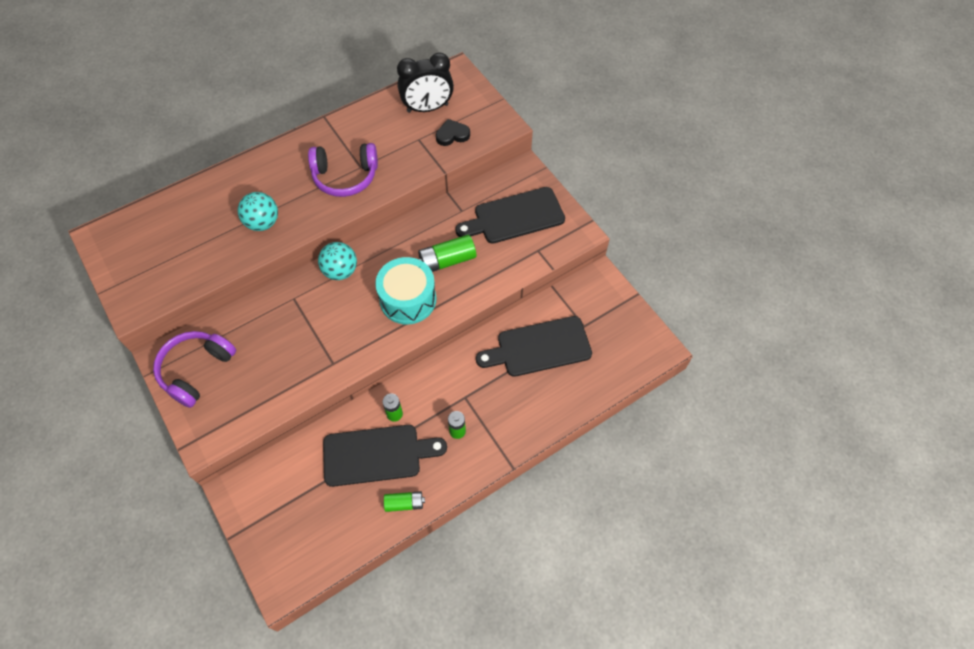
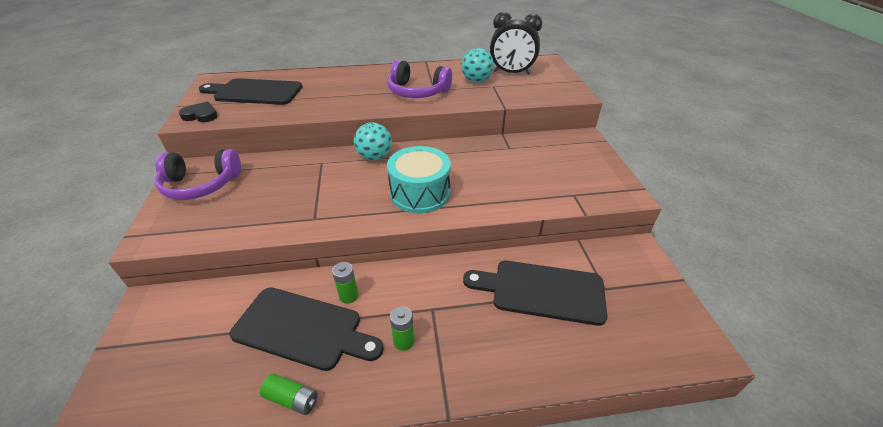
camera: 25 degrees right, 20 degrees down
purple headphones [153,331,236,408] -> purple headphones turned 150 degrees counterclockwise [155,149,241,200]
turquoise ball [238,192,278,231] -> turquoise ball moved to [461,48,494,83]
green battery [418,235,476,272] -> none
black heart [436,119,470,146] -> black heart moved to [179,102,218,122]
black cutting board [455,187,565,244] -> black cutting board moved to [199,78,303,105]

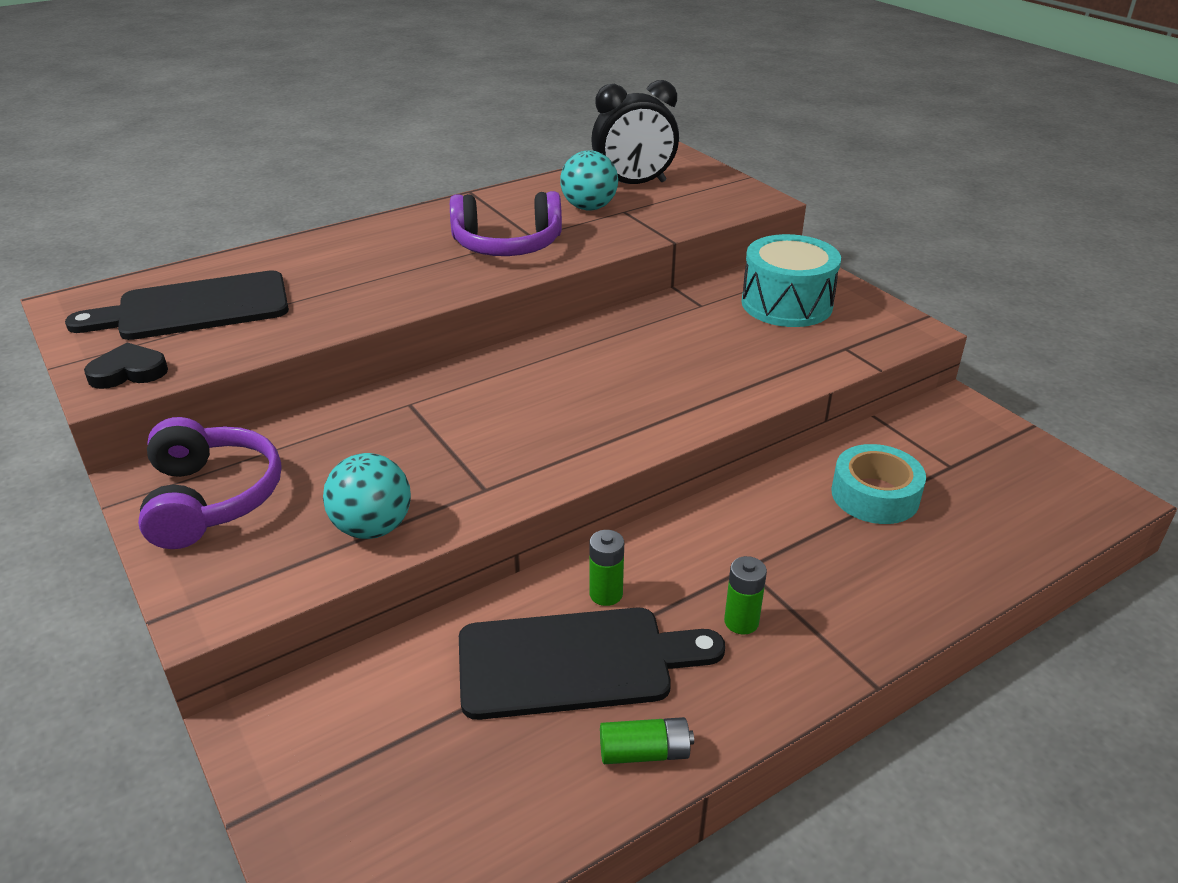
camera: 25 degrees left, 5 degrees down
purple headphones [155,149,241,200] -> purple headphones turned 75 degrees counterclockwise [138,417,282,549]
turquoise ball [354,122,392,161] -> turquoise ball moved to [323,453,411,539]
turquoise drum [387,146,451,213] -> turquoise drum moved to [742,234,841,327]
black cutting board [463,261,607,326] -> turquoise tape [832,444,926,524]

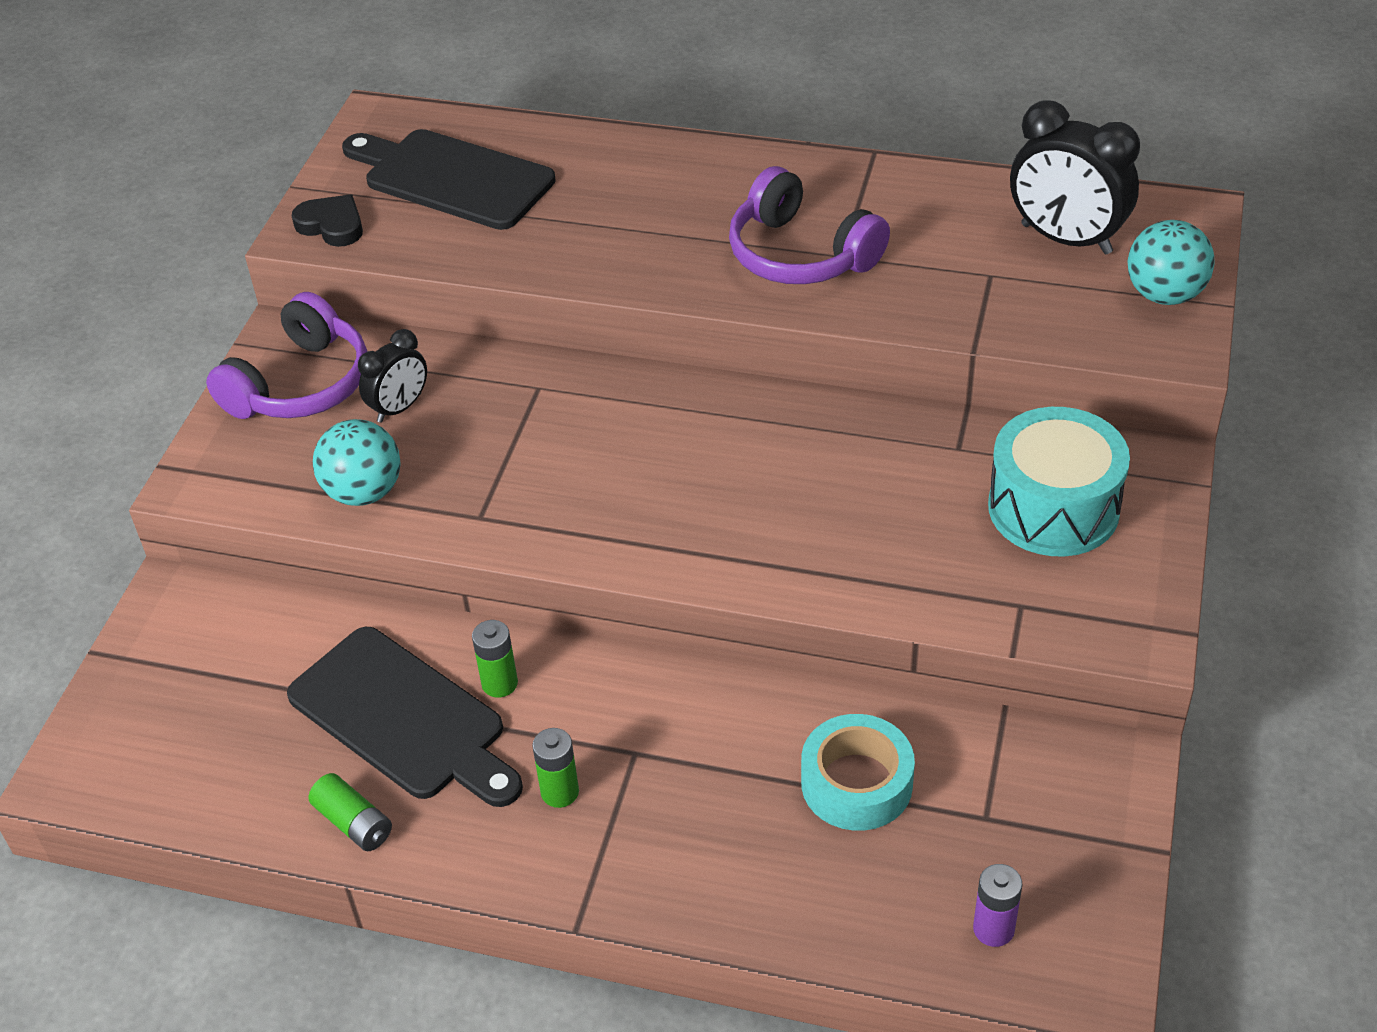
camera: 50 degrees right, 10 degrees up
turquoise ball [560,150,618,211] -> turquoise ball moved to [1127,220,1215,305]
none -> black clock [358,329,427,422]
none -> purple battery [973,864,1022,947]

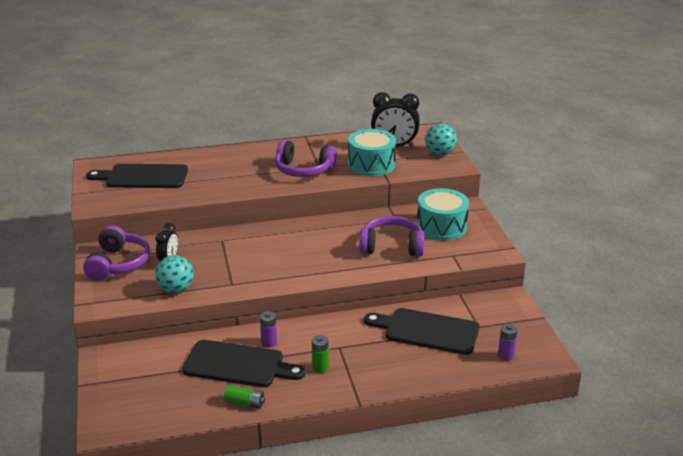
camera: 30 degrees left, 15 degrees down
black heart [292,194,363,247] -> none
green battery [472,620,518,698] -> purple battery [260,311,277,348]
turquoise tape [801,714,915,831] -> black cutting board [364,308,480,355]
none -> turquoise drum [348,129,396,176]
none -> purple headphones [359,216,424,256]

